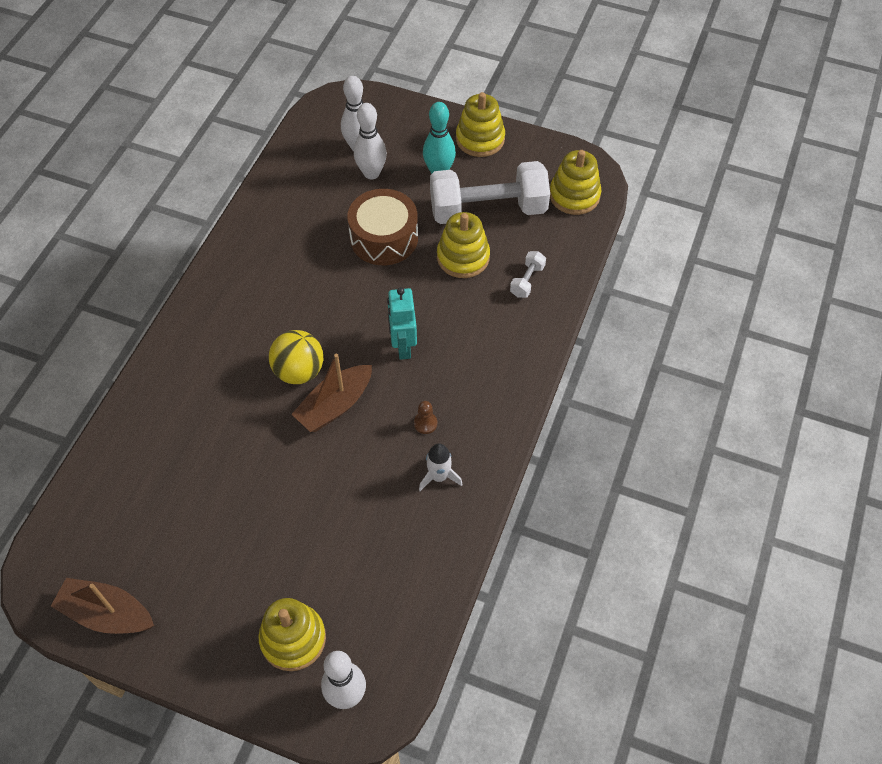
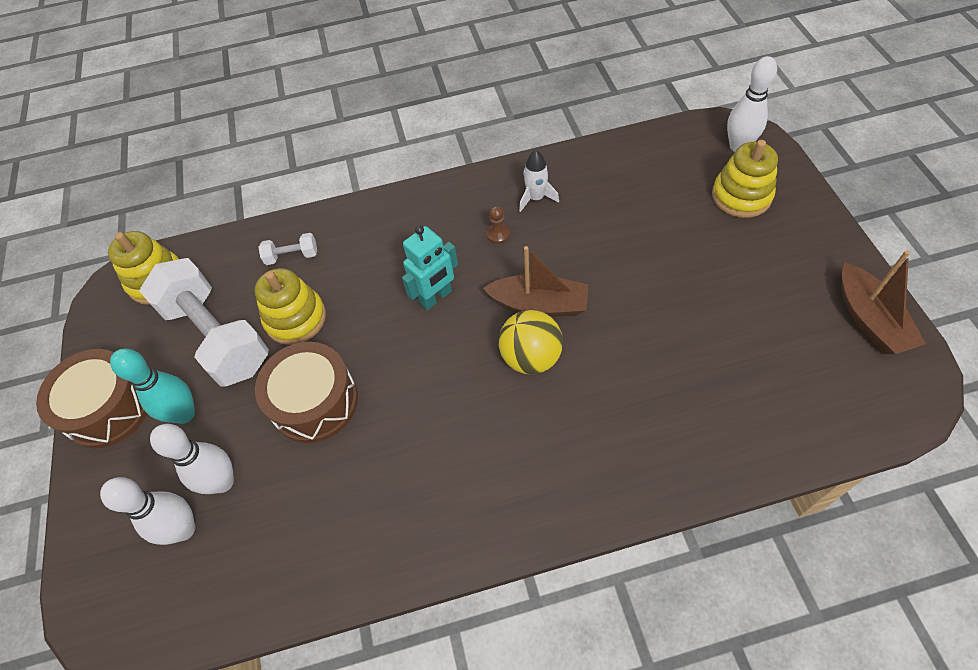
camera: 120 degrees left, 0 degrees up
yellow stacking toy [456,92,505,157] -> brown drum [36,349,147,448]

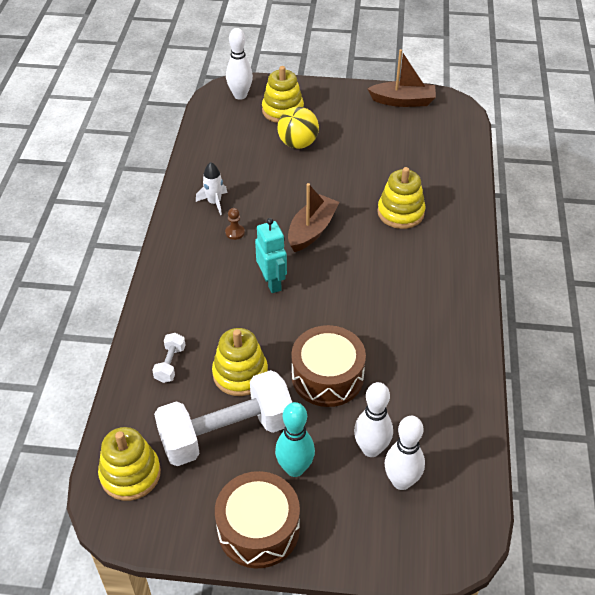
camera: 75 degrees left, 10 degrees down
yellow ball [498,310,563,374] -> yellow ball moved to [277,106,319,149]
none -> yellow stacking toy [377,167,426,229]

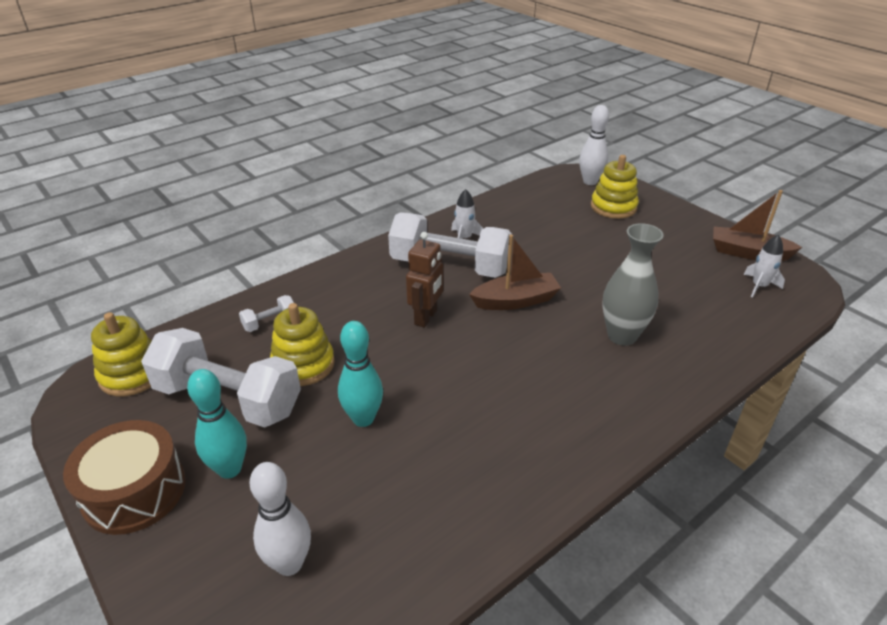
camera: 45 degrees right, 10 degrees down
brown pawn [225,208,245,240] -> white dumbbell [388,212,512,278]
turquoise robot [255,218,287,293] -> brown robot [406,232,443,328]
yellow ball [277,106,319,149] -> none
brown drum [291,325,366,407] -> turquoise bowling pin [338,321,383,427]
white bowling pin [354,382,393,457] -> none
brown boat [367,49,436,107] -> brown boat turned 150 degrees clockwise [713,190,802,261]
yellow stacking toy [377,167,426,229] -> grey vase [602,223,663,346]
none -> white rocket [743,234,785,298]

